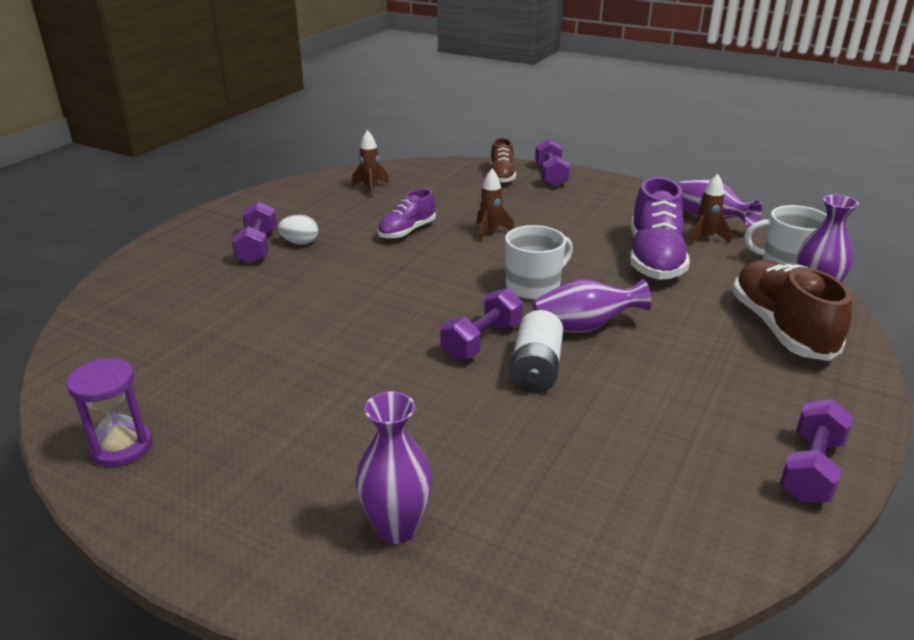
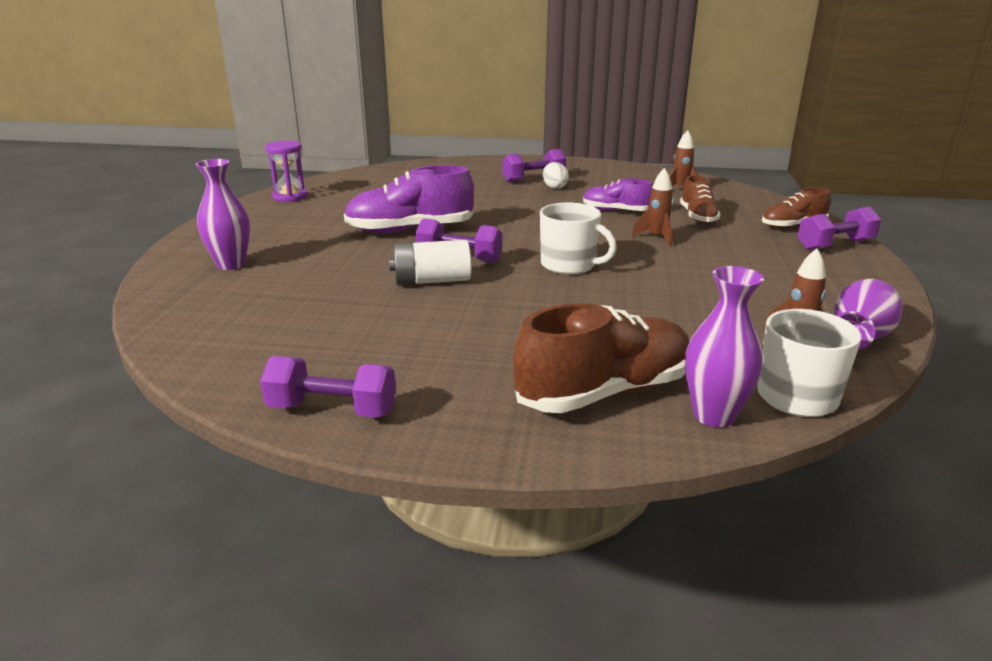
camera: 70 degrees right, 5 degrees down
purple vase [532,279,651,333] -> none
purple shoe [630,177,690,280] -> purple shoe moved to [344,165,474,233]
none -> brown shoe [680,176,721,224]

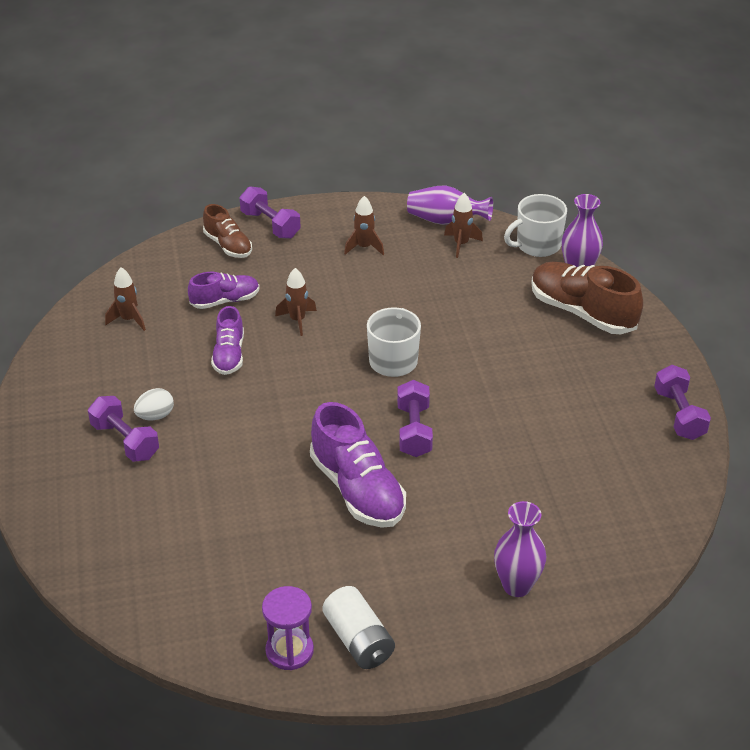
camera: 110 degrees left, 15 degrees up
white battery [389,240,471,285] -> white battery moved to [322,586,395,669]
brown shoe [680,176,721,224] -> purple shoe [188,272,260,309]
none -> brown rocket [344,196,384,255]

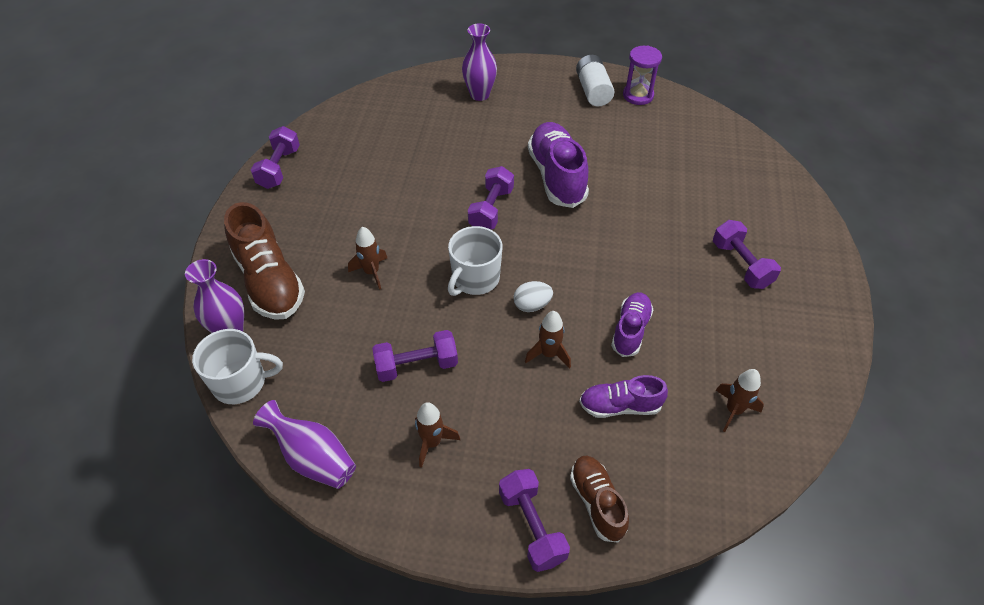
camera: 160 degrees left, 10 degrees up
white egg [134,388,174,420] -> white egg moved to [513,281,553,312]
brown rocket [444,193,483,258] -> brown rocket moved to [348,226,387,290]
none -> purple dumbbell [372,330,458,382]

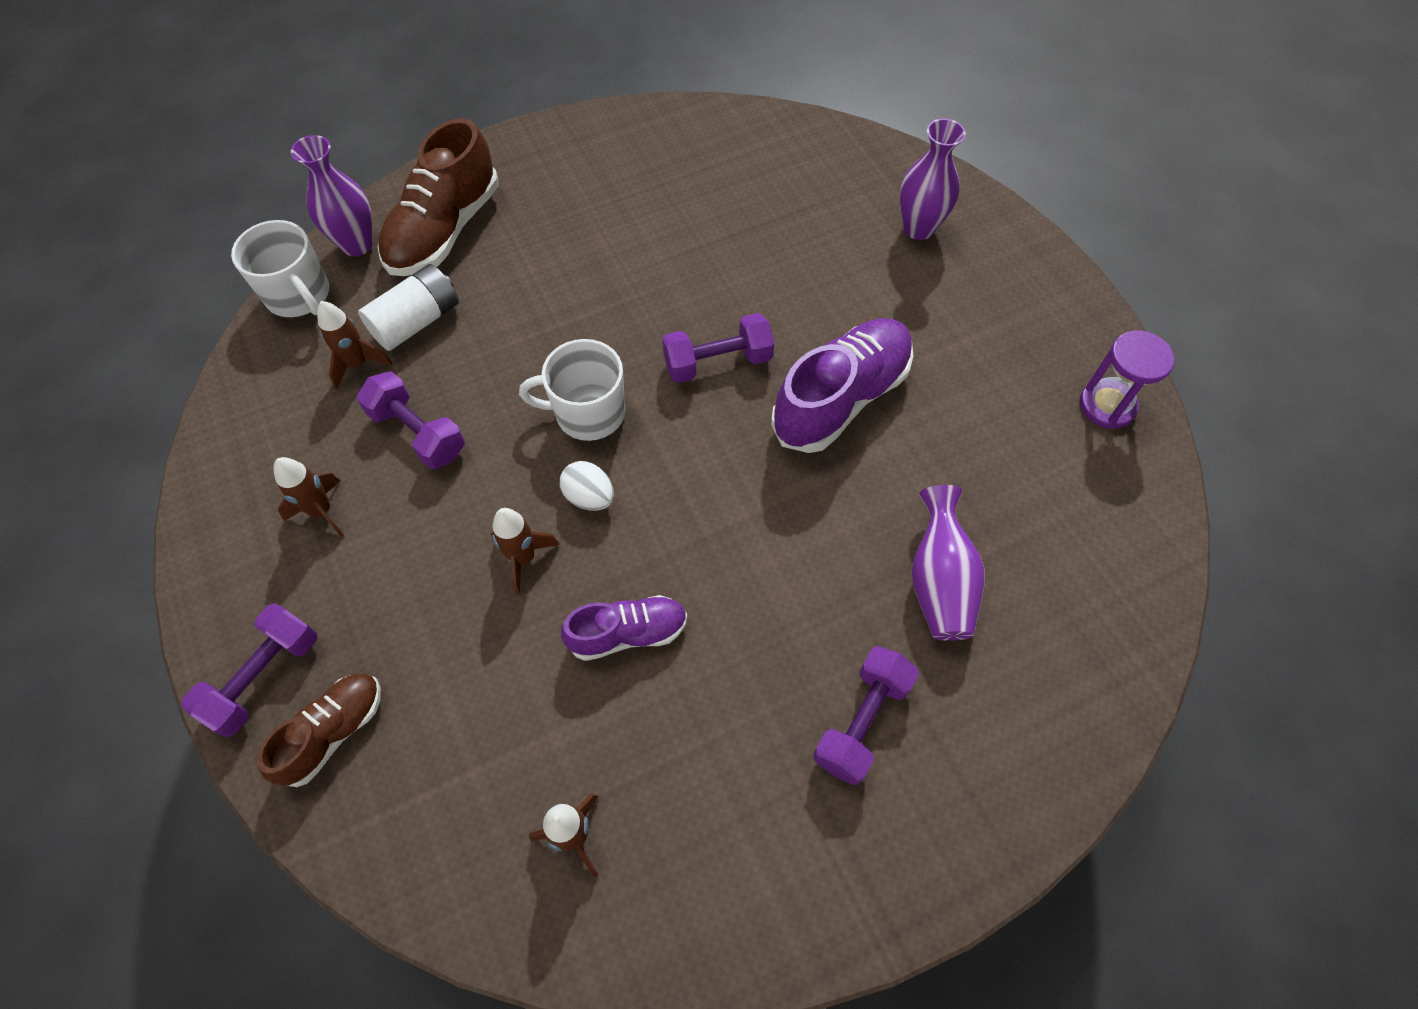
camera: 55 degrees right, 10 degrees up
purple dumbbell [251,126,300,189] -> none
purple vase [253,400,356,489] -> purple vase moved to [912,485,985,641]
brown rocket [348,226,387,290] -> brown rocket moved to [317,301,392,390]
white battery [576,55,614,107] -> white battery moved to [358,264,459,351]
purple shoe [579,375,668,418] -> none

